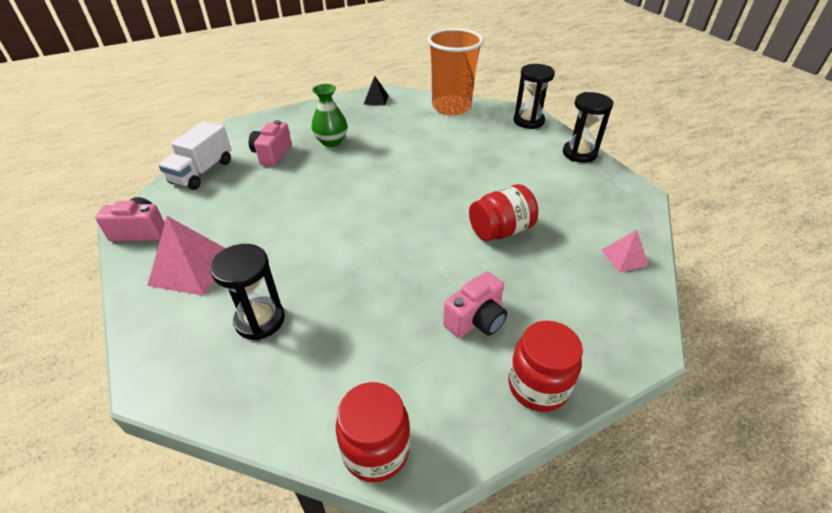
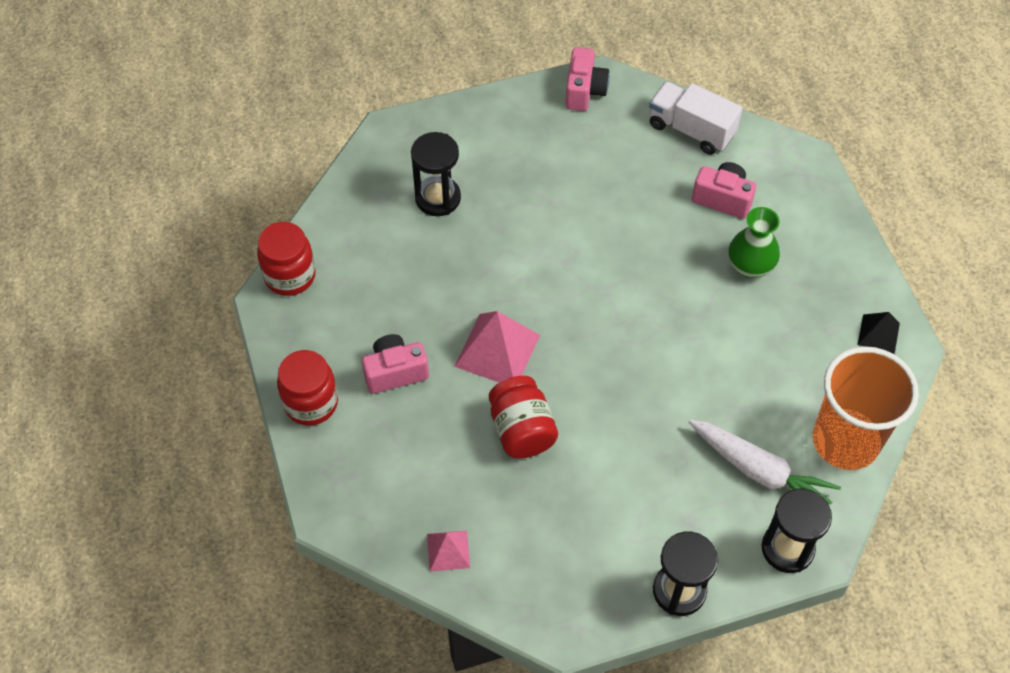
camera: 100 degrees right, 15 degrees up
pink pyramid [147,216,226,296] -> pink pyramid moved to [454,311,540,383]
pink camera [443,272,507,338] -> pink camera turned 105 degrees clockwise [362,334,429,394]
none -> white carrot [689,419,841,505]

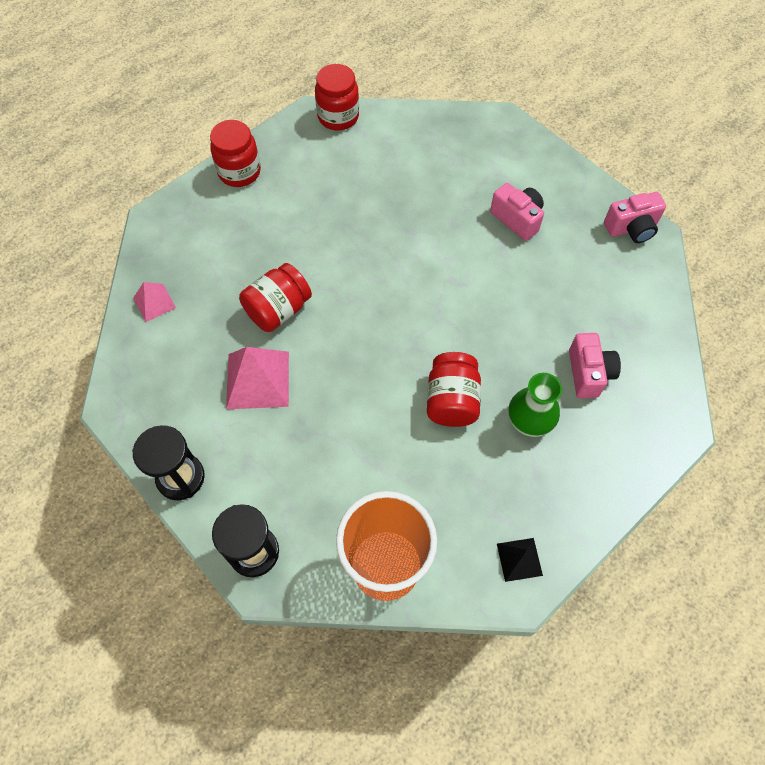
camera: 65 degrees right, 5 degrees up
pink camera [362,334,429,394] -> pink camera moved to [490,183,544,241]
black hourglass [411,132,461,216] -> none
pink pyramid [454,311,540,383] -> pink pyramid moved to [226,347,289,409]
white truck [649,82,743,155] -> none
white carrot [689,419,841,505] -> none
none -> red jar [427,352,481,427]

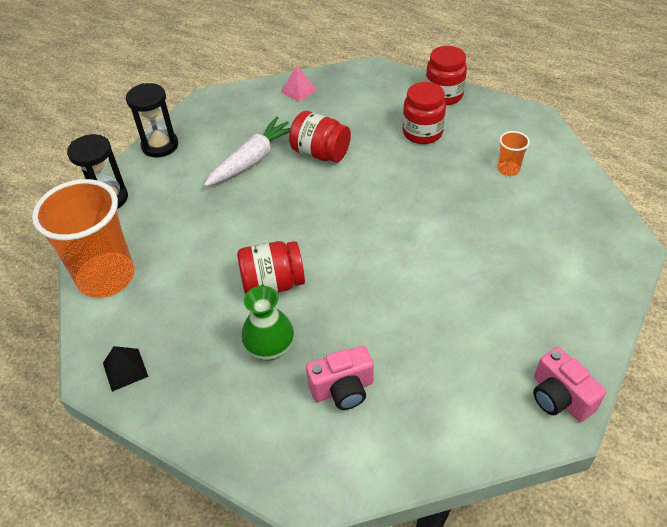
camera: 75 degrees right, 15 degrees down
pink pyramid [226,347,289,409] -> white carrot [204,117,291,186]
red jar [315,64,359,130] -> red jar moved to [402,82,446,144]
pink camera [490,183,544,241] -> none
none -> orange cup [498,131,530,176]

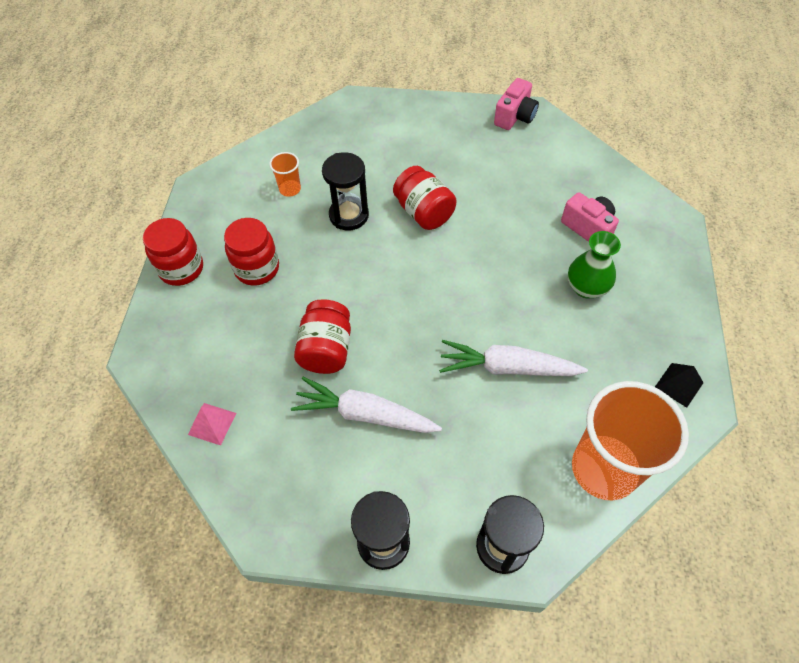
camera: 115 degrees left, 10 degrees up
red jar [237,241,305,295] -> red jar moved to [393,166,457,230]
none -> black hourglass [322,152,369,231]
none -> white carrot [439,340,588,376]

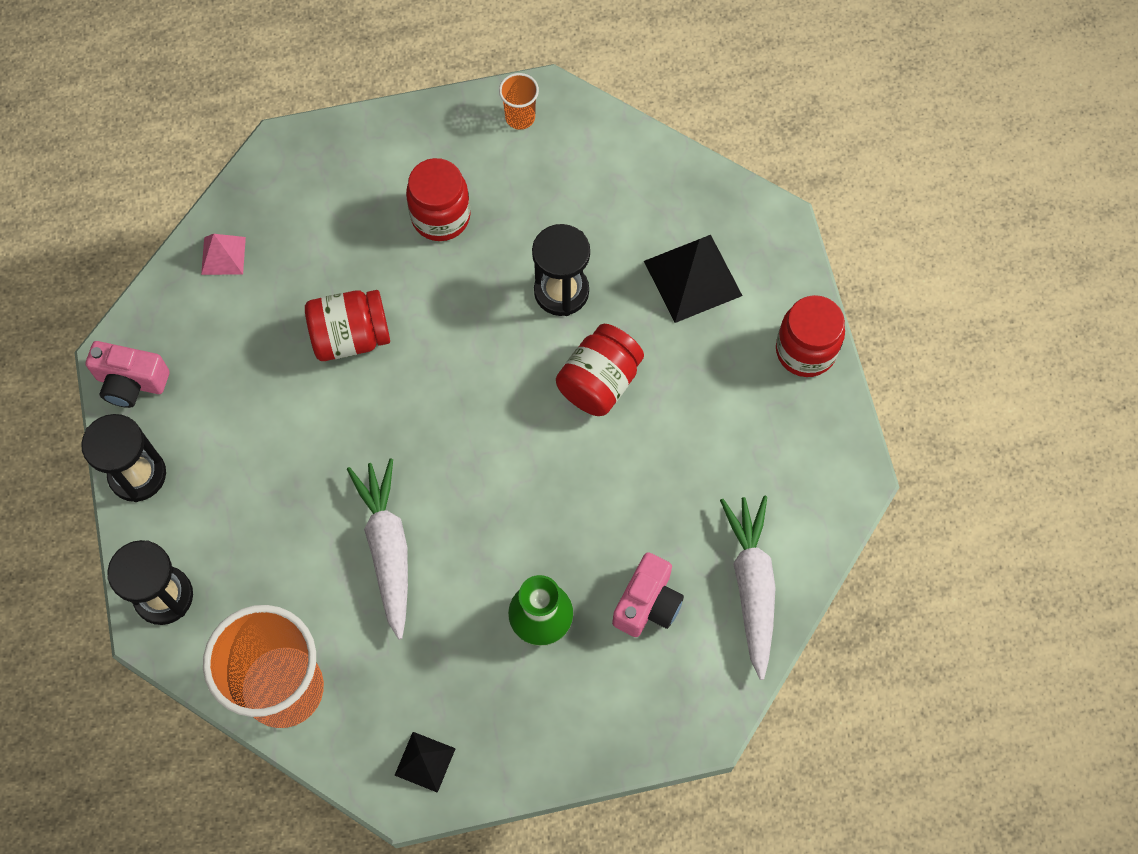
camera: 70 degrees right, 10 degrees up
red jar [143,218,203,286] -> red jar moved to [776,295,845,377]
orange cup [269,152,301,197] -> orange cup moved to [499,73,539,130]
white carrot [291,377,442,433] -> white carrot moved to [720,496,776,680]
pink camera [494,78,539,130] -> pink camera moved to [86,341,170,408]
none -> black pyramid [644,235,742,323]

